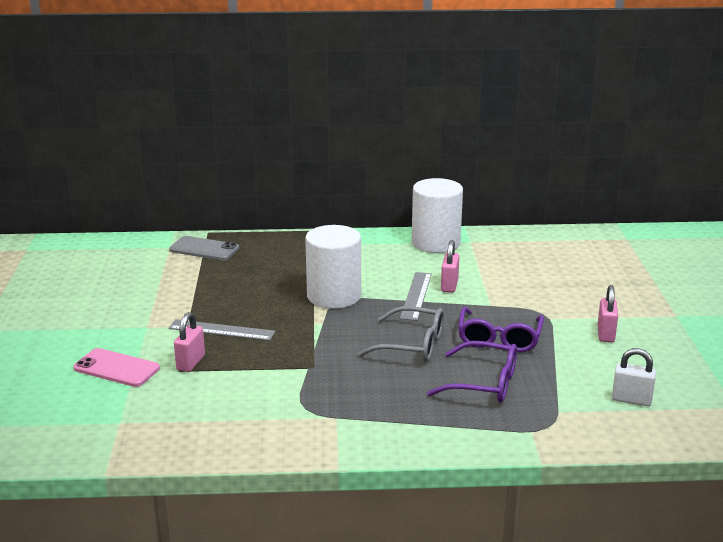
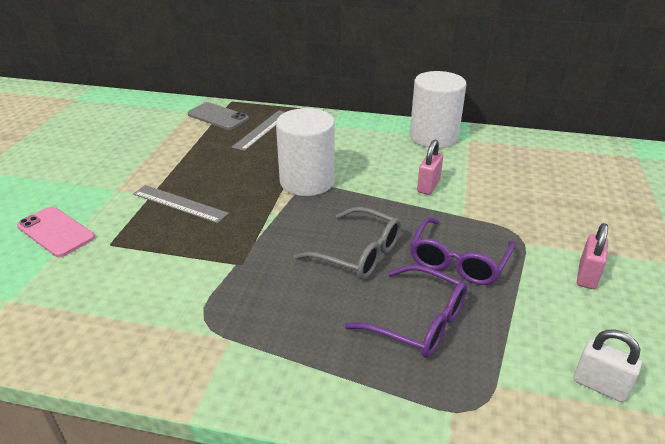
camera: 15 degrees right, 10 degrees up
pink padlock [174,312,205,372] -> none
grey ruler [400,272,432,321] -> grey ruler moved to [232,110,285,151]

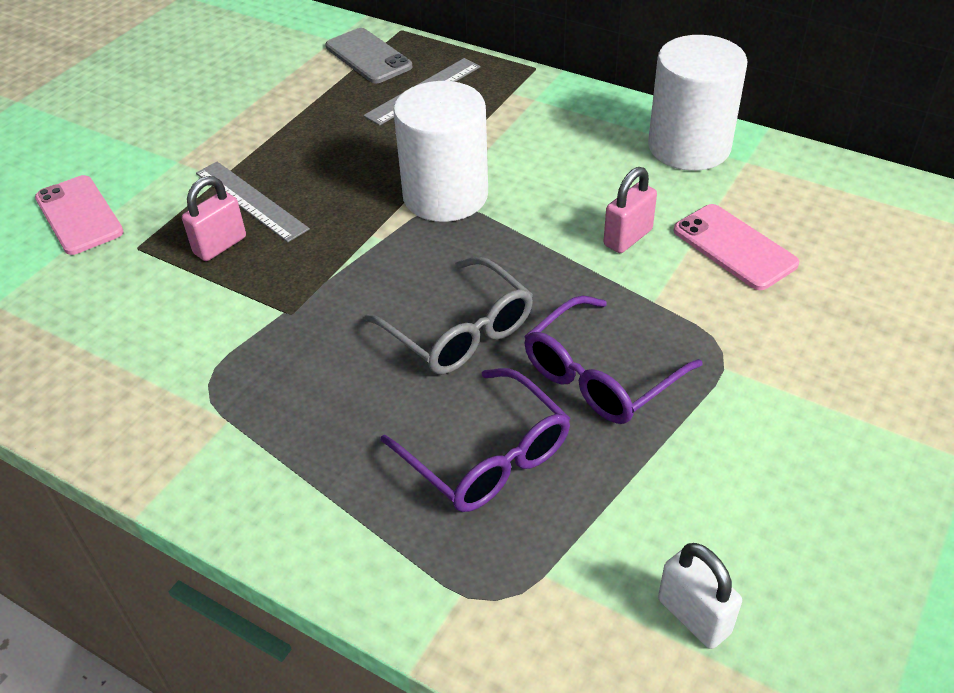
camera: 20 degrees right, 10 degrees up
pink padlock [577,223,608,289] -> pink padlock moved to [182,176,246,261]
none -> pink phone [673,204,799,290]

